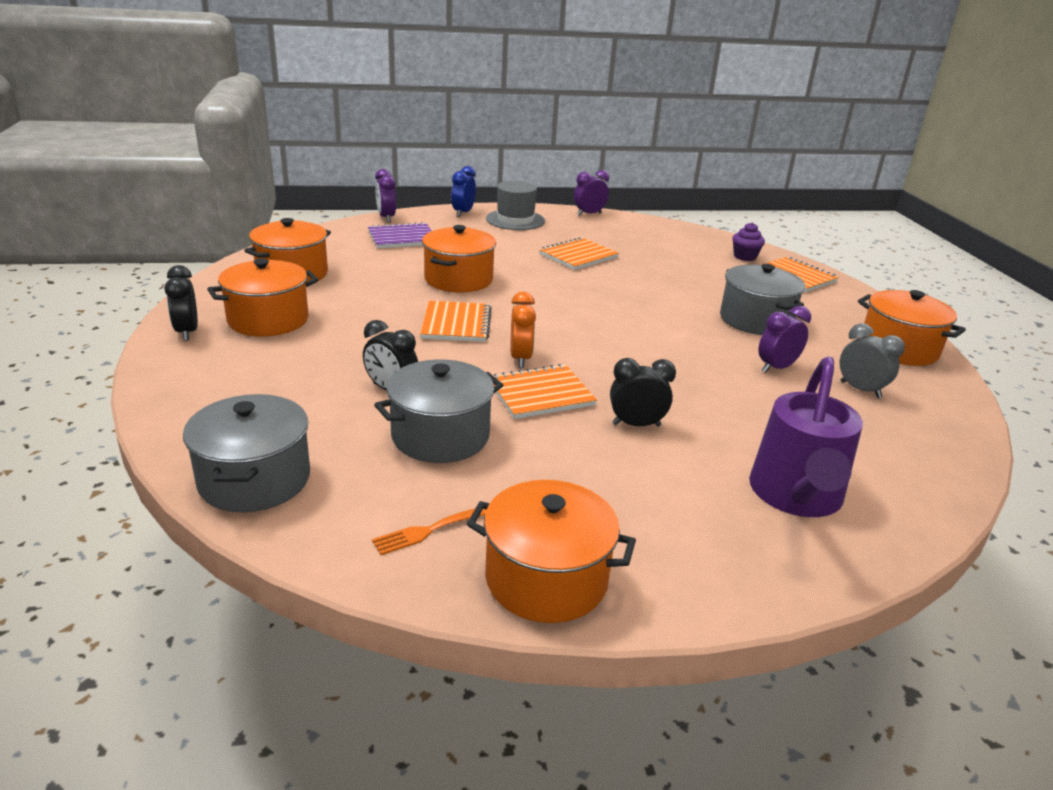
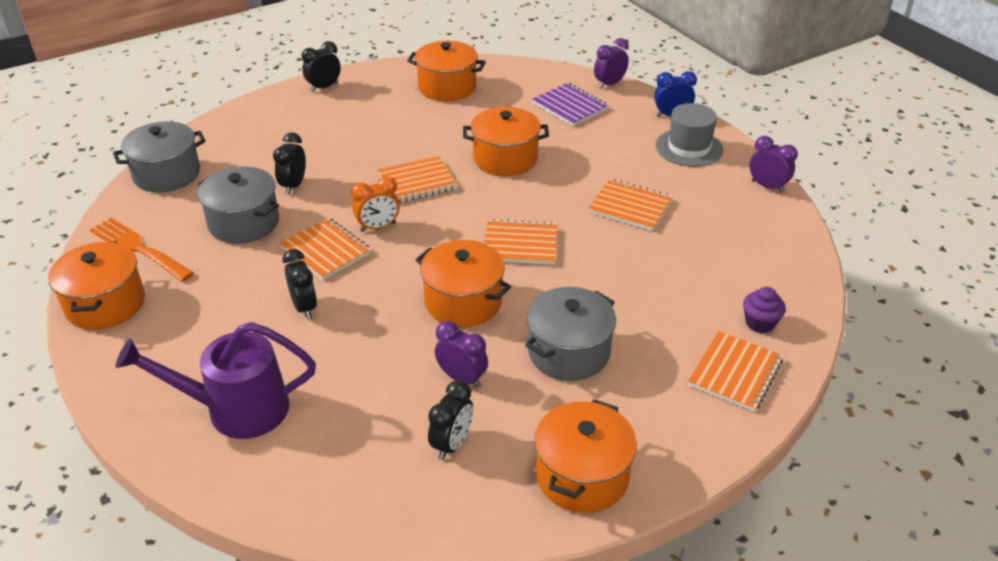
camera: 70 degrees right, 10 degrees up
orange pot [207,258,318,336] -> orange pot moved to [415,240,511,327]
orange fork [372,508,486,555] -> orange fork [90,218,194,282], size x1.79
grey clock [840,323,905,399] -> black clock [428,380,473,460]
none -> orange notebook [484,219,557,265]

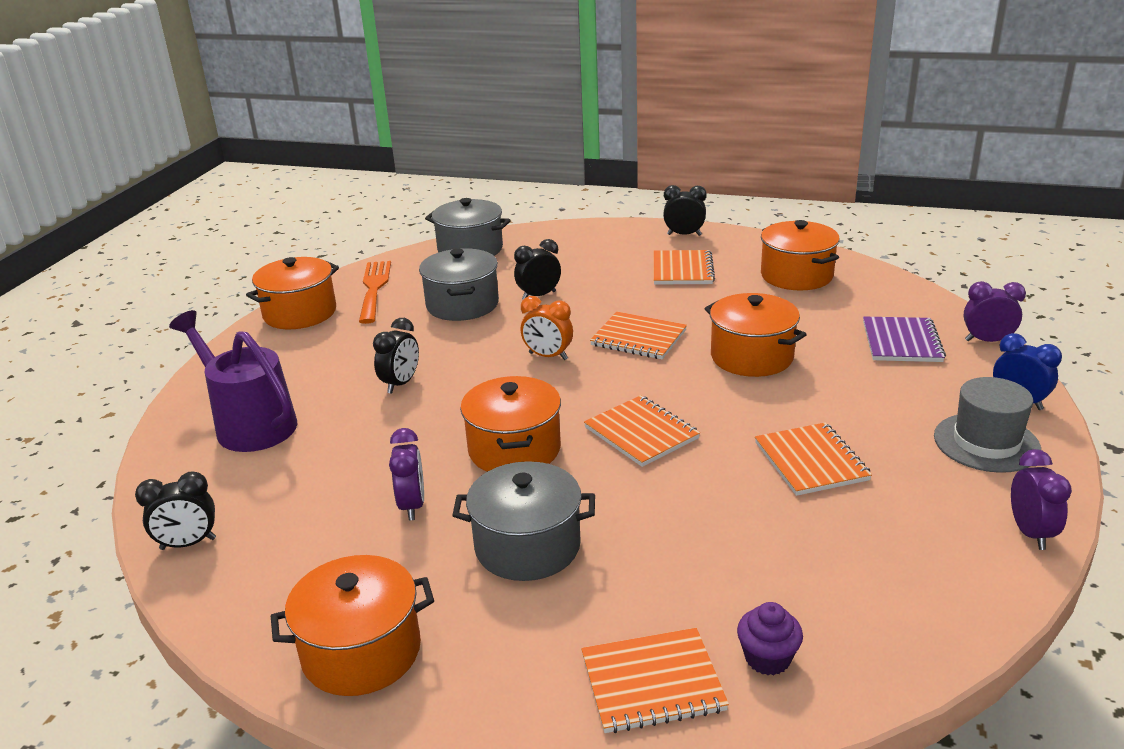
camera: 50 degrees right, 10 degrees down
orange notebook [279,218,371,280] -> orange notebook moved to [653,250,715,285]
black clock [428,380,473,460] -> black clock moved to [135,471,216,550]

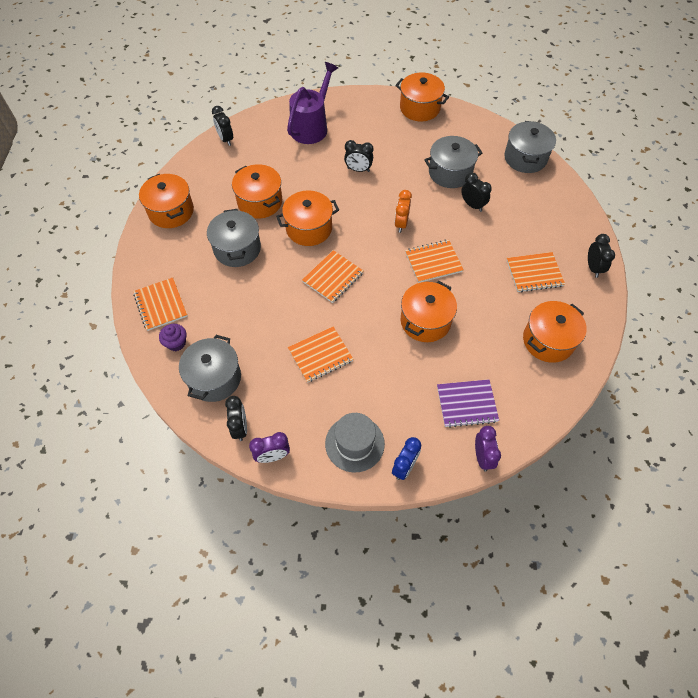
camera: 75 degrees right, 30 degrees up
orange fork [359,261,391,324] -> none
purple clock [389,428,424,521] -> orange pot [232,164,282,219]
orange notebook [590,312,687,359] -> orange notebook turned 60 degrees clockwise [405,240,464,283]
none -> grey pot [179,335,241,402]
none -> black clock [225,396,247,441]

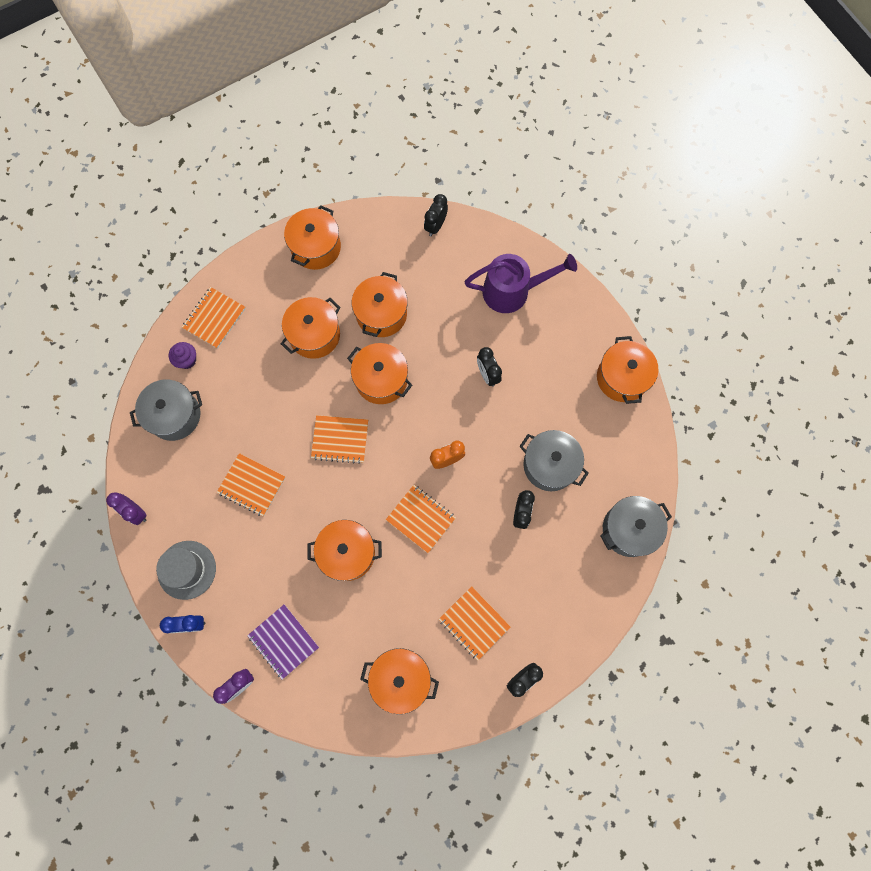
camera: 55 degrees right, 15 degrees up
grey pot [207,209,261,267] -> orange pot [281,297,341,359]
black clock [225,396,247,441] -> none

